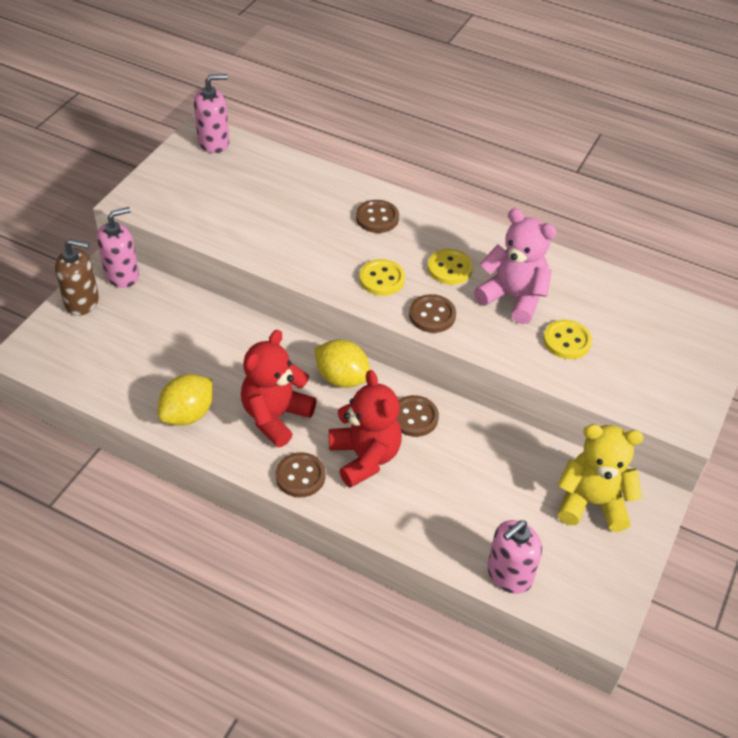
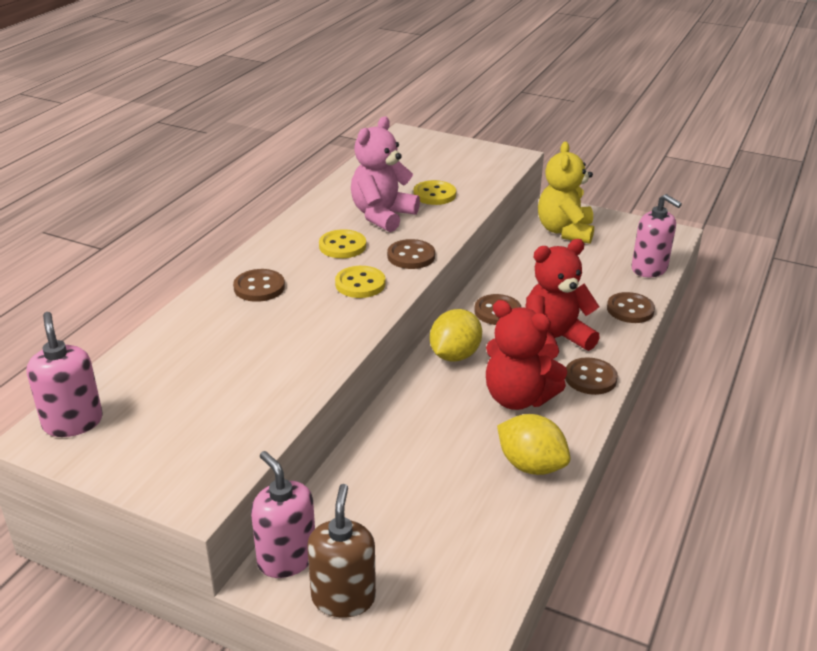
camera: 90 degrees left, 15 degrees down
none -> brown button [607,292,655,323]

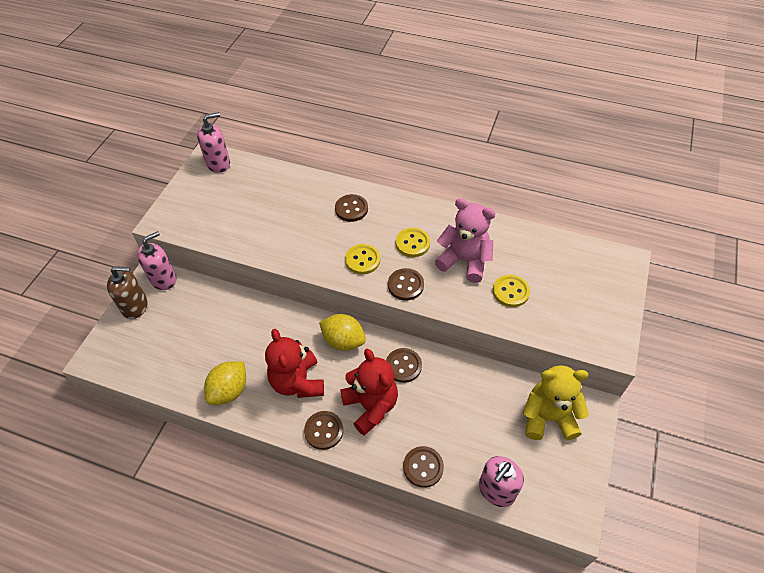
camera: 85 degrees right, 20 degrees up
red teddy bear [486,300,567,410] -> red teddy bear turned 45 degrees counterclockwise [265,329,324,398]

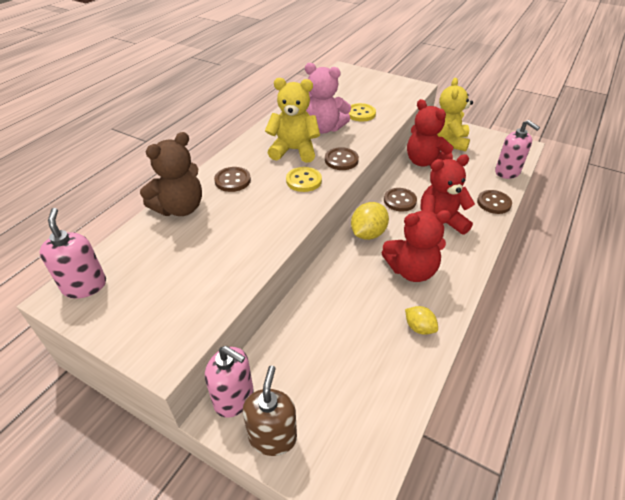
camera: 80 degrees left, 10 degrees down
pink soap dispenser [137,231,176,290] -> pink soap dispenser turned 150 degrees clockwise [205,346,254,418]
yellow lemon [204,361,246,405] -> yellow lemon [405,306,438,335], size x0.62
brown button [304,411,343,450] -> none
yellow button [396,228,430,257] -> yellow teddy bear [265,78,320,163]
pink teddy bear [435,198,496,283] -> pink teddy bear turned 105 degrees counterclockwise [305,63,351,134]
none -> brown teddy bear [140,132,202,216]
none -> red teddy bear [407,99,453,167]

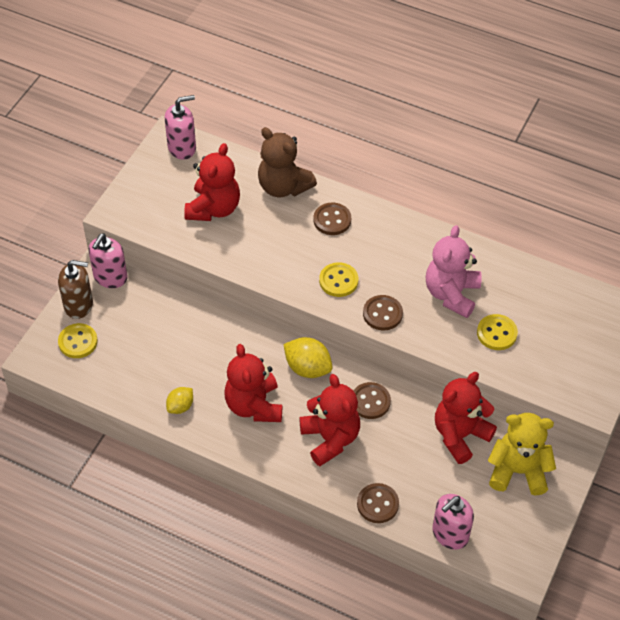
camera: 85 degrees right, 10 degrees up
yellow teddy bear [265,78,320,163] -> none
none -> yellow button [58,323,98,358]
none -> red teddy bear [184,143,240,221]

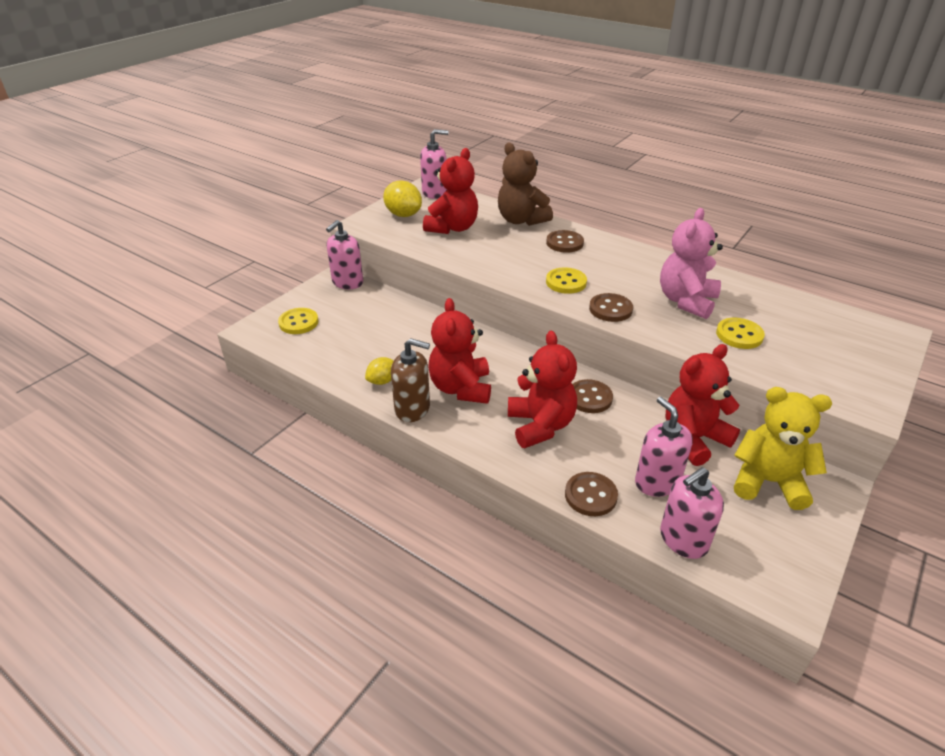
camera: 10 degrees right, 15 degrees down
brown soap dispenser [58,260,93,319] -> brown soap dispenser moved to [391,338,430,422]
yellow lemon [283,337,333,378] -> yellow lemon moved to [383,180,422,217]
none -> pink soap dispenser [635,397,693,497]

